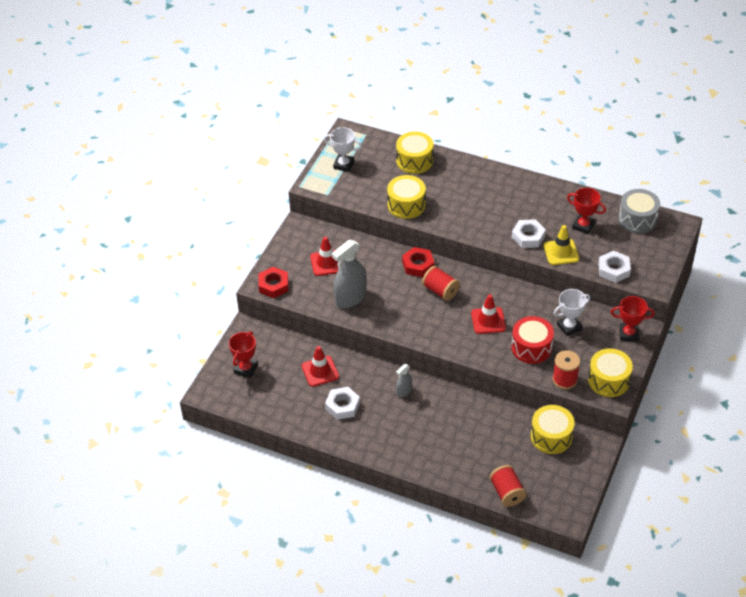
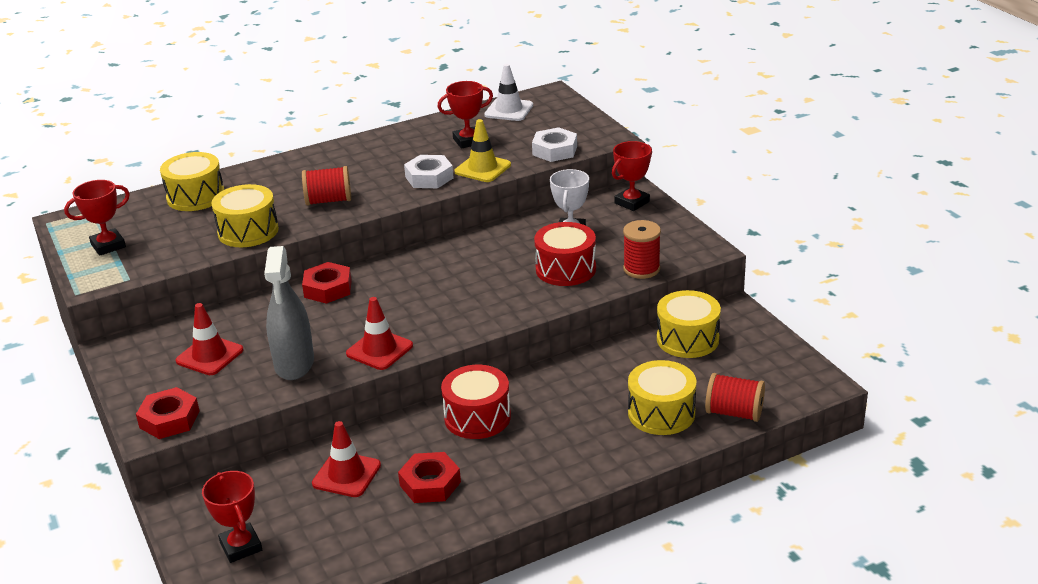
camera: 50 degrees left, 15 degrees down
white trophy [324,127,362,172] -> red trophy [64,180,130,256]
white nut [325,387,360,420] -> red nut [398,452,461,503]
grey spray bottle [396,364,412,397] -> red drum [441,365,511,439]
red spool [422,266,460,301] -> red spool moved to [302,166,351,206]
red traffic cone [471,294,506,334] -> red traffic cone moved to [346,297,413,370]
yellow drum [588,348,633,397] -> yellow drum moved to [628,360,696,435]
grey drum [618,189,660,233] -> white traffic cone [484,64,533,121]

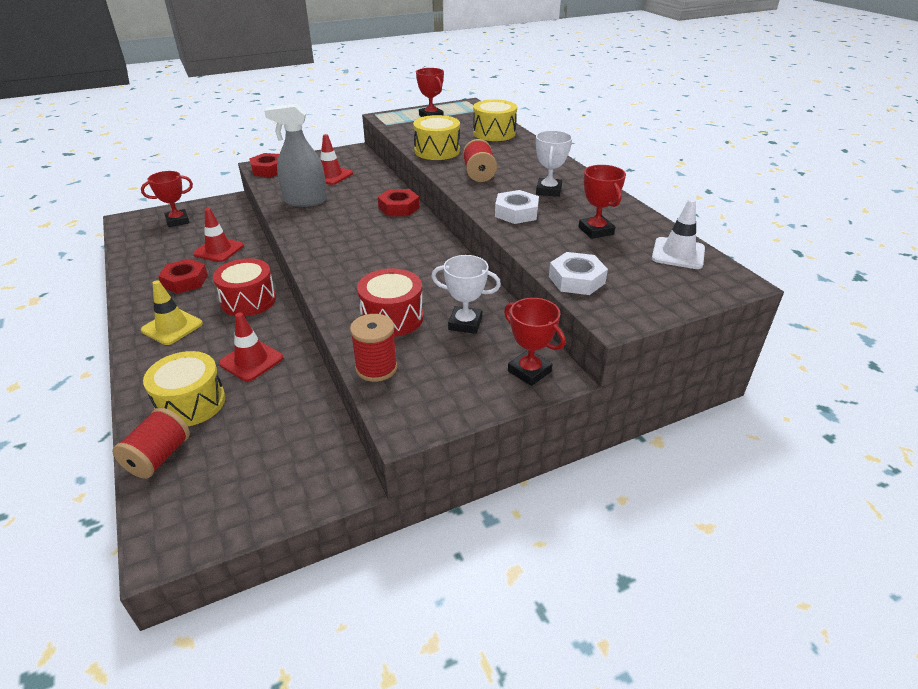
camera: 90 degrees right, 5 degrees up
red traffic cone [346,297,413,370] -> red traffic cone moved to [219,313,283,382]
yellow traffic cone [454,119,511,182] -> yellow traffic cone moved to [141,280,203,345]
yellow drum [657,290,721,358] -> none
none -> white trophy [536,130,572,197]

